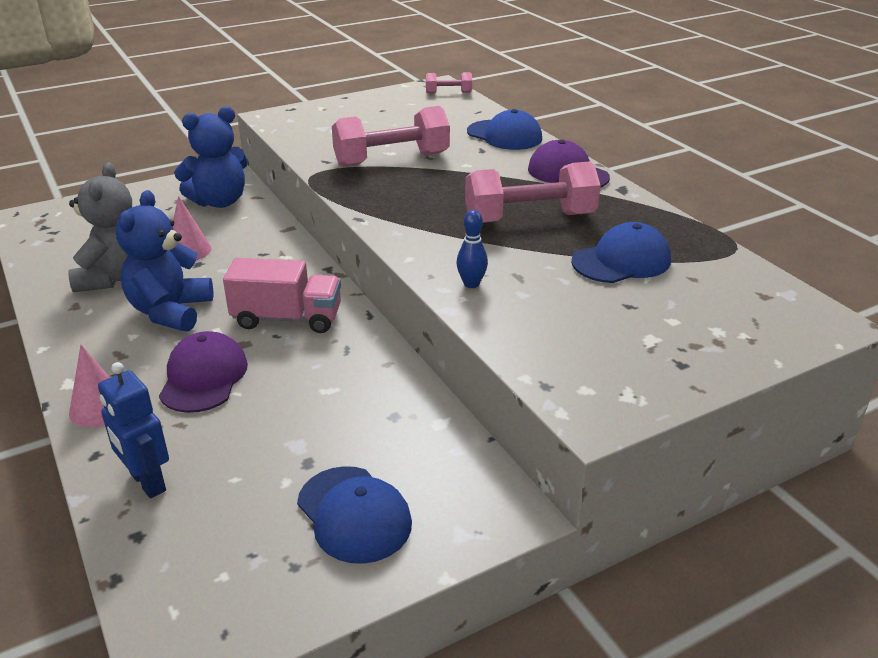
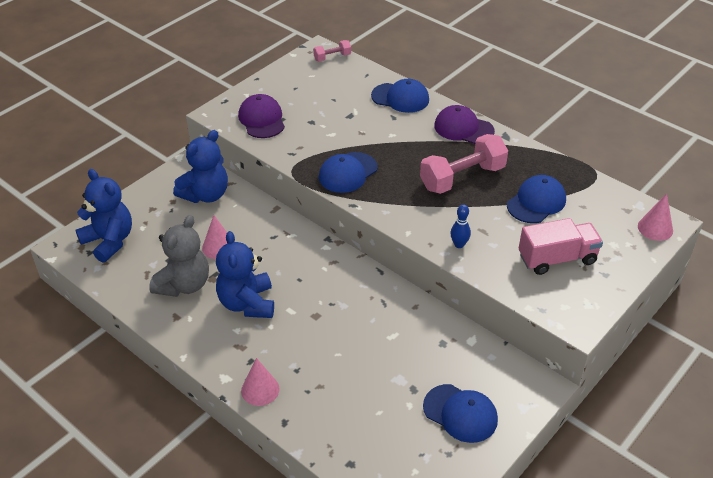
camera: 20 degrees left, 10 degrees up
grey teddy bear [68,162,132,292] -> grey teddy bear turned 45 degrees clockwise [149,215,209,297]
blue robot [98,362,169,498] -> none
purple cap [159,331,248,413] -> purple cap moved to [238,94,285,138]
pink truck [223,258,341,333] -> pink truck moved to [519,218,603,275]
pink dumbbell [332,106,450,167] -> none
none -> blue teddy bear [75,169,132,262]
none -> blue cap [319,152,378,193]
none -> pink cone [638,193,673,241]

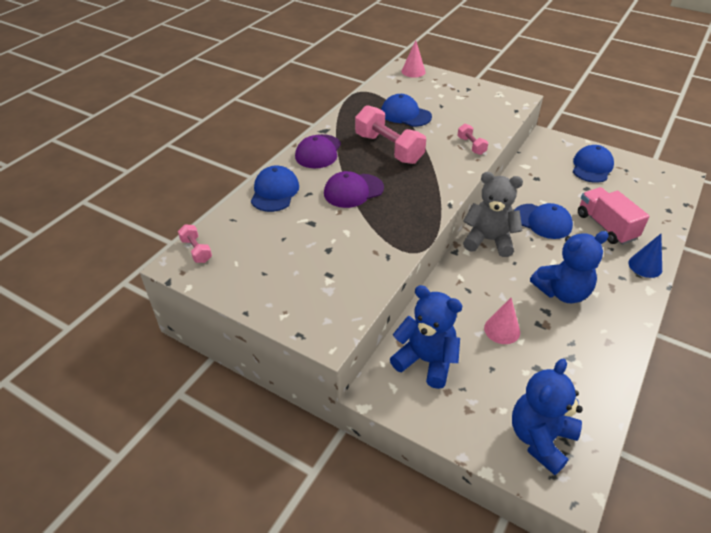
camera: 100 degrees left, 0 degrees up
grey teddy bear [149,215,209,297] -> grey teddy bear moved to [463,172,523,257]
purple cap [238,94,285,138] -> purple cap moved to [324,171,384,208]
pink cone [241,358,280,406] -> blue cone [628,234,662,278]
blue cap [319,152,378,193] -> blue cap moved to [514,203,573,239]
blue bowling pin [450,205,471,248] -> pink dumbbell [457,124,488,155]
pink truck [519,218,603,275] -> pink truck moved to [578,187,650,245]

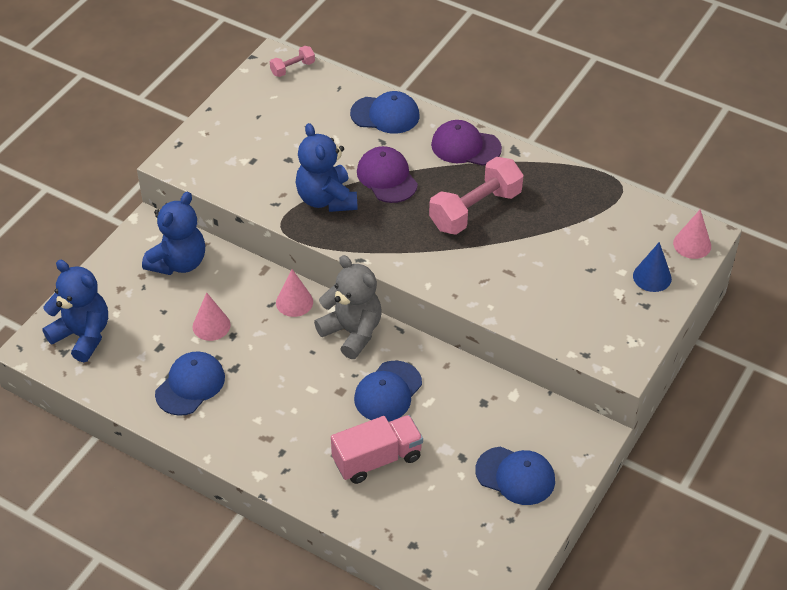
camera: 90 degrees right, 5 degrees up
blue cap [381,94,432,127] -> blue cap moved to [155,351,225,416]
pink dumbbell [457,124,488,155] -> none
grey teddy bear [463,172,523,257] -> grey teddy bear turned 60 degrees counterclockwise [314,255,382,359]
blue teddy bear [530,231,609,303] -> blue teddy bear moved to [296,123,358,212]
blue cone [628,234,662,278] -> blue cone moved to [633,242,672,292]
none -> pink cone [276,269,313,317]

